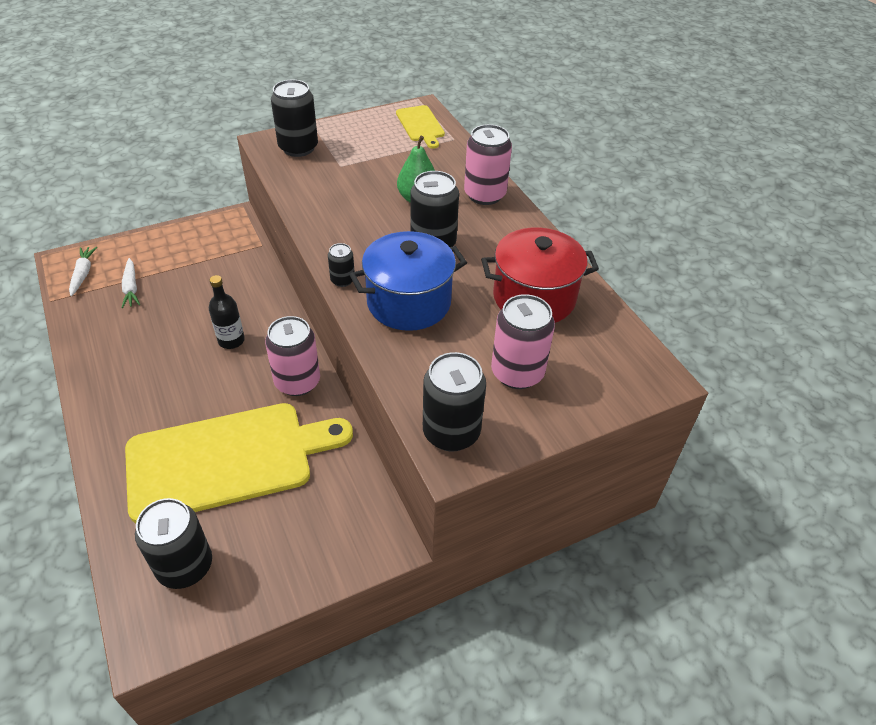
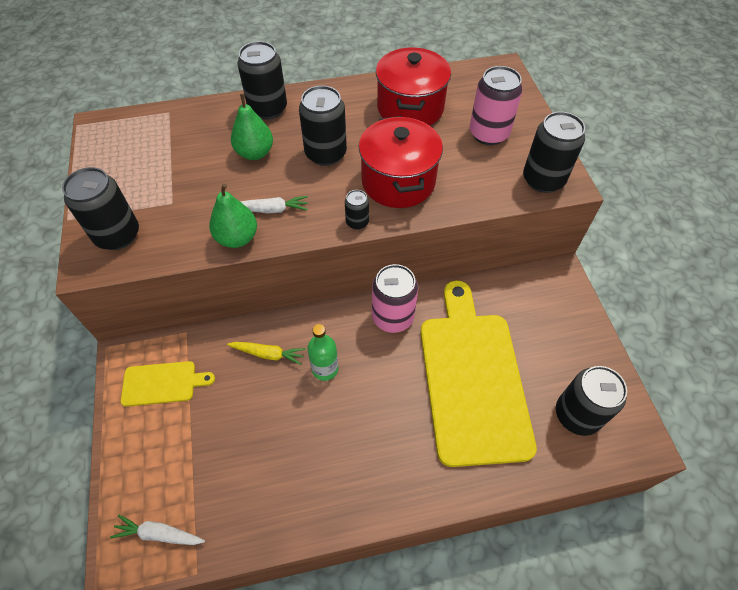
camera: 75 degrees left, 10 degrees up
white carrot [121,258,140,308] -> white carrot moved to [240,196,308,213]
black bottle [209,275,245,349] -> green bottle [307,324,339,381]
blue pot [349,231,467,331] -> red pot [359,116,443,208]
yellow cutting board [396,105,445,149] -> yellow cutting board moved to [121,361,215,407]
pink can [464,124,512,205] -> black can [237,41,287,119]
none -> green pear [209,184,257,248]
none -> yellow carrot [227,342,306,365]

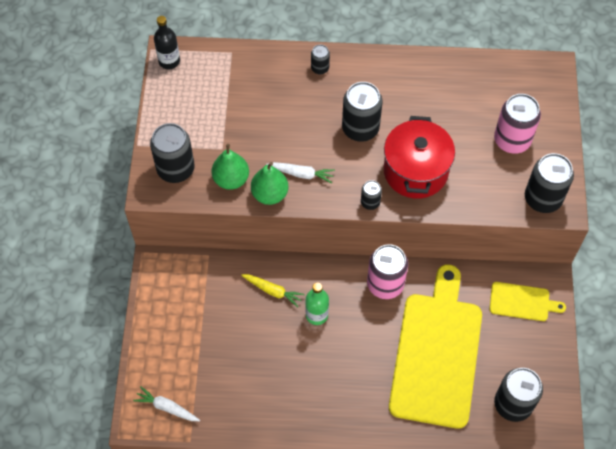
camera: 15 degrees right, 5 degrees up
yellow cutting board [121,361,215,407] -> yellow cutting board moved to [490,282,566,321]
green pear [231,94,273,160] -> green pear moved to [212,144,249,190]
black can [237,41,287,119] -> black can [311,45,330,74], size x0.51
red pot [376,48,451,126] -> none
none -> black bottle [154,16,180,69]

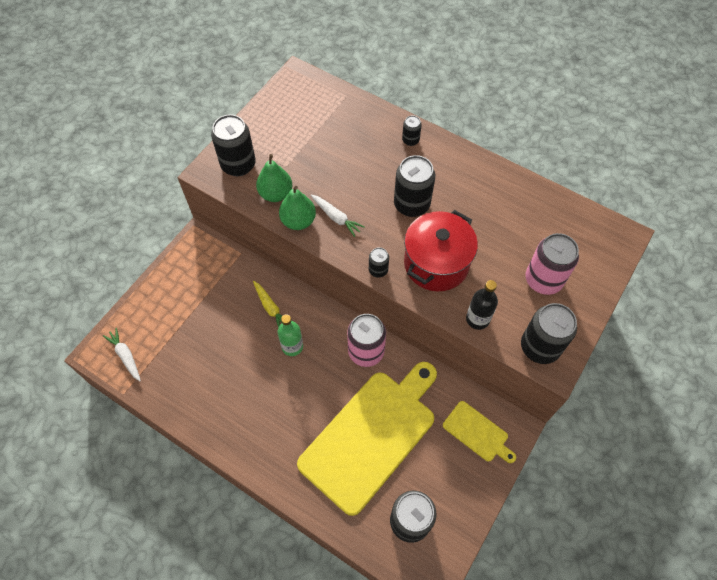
camera: 30 degrees right, 0 degrees up
black bottle [154,16,180,69] -> black bottle moved to [466,280,498,330]

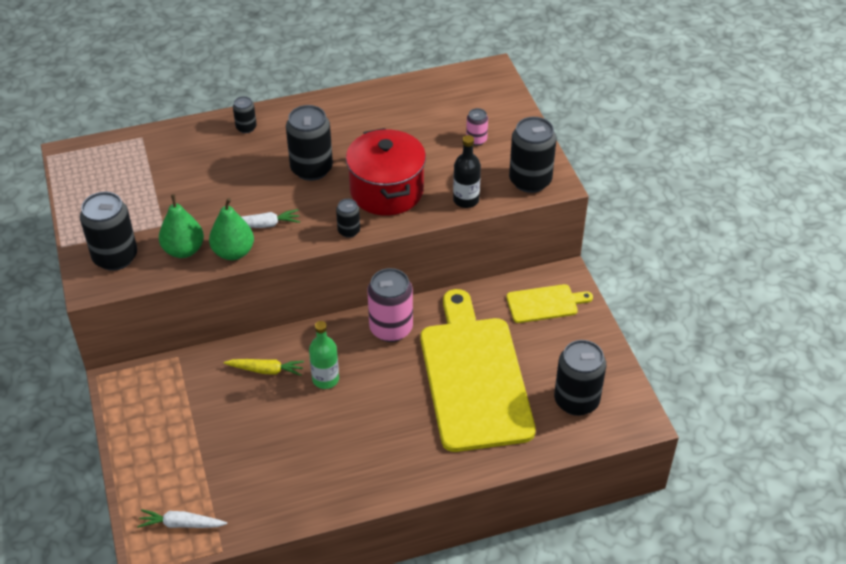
camera: 50 degrees left, 15 degrees down
pink can [525,233,579,295] -> pink can [466,108,488,146], size x0.51

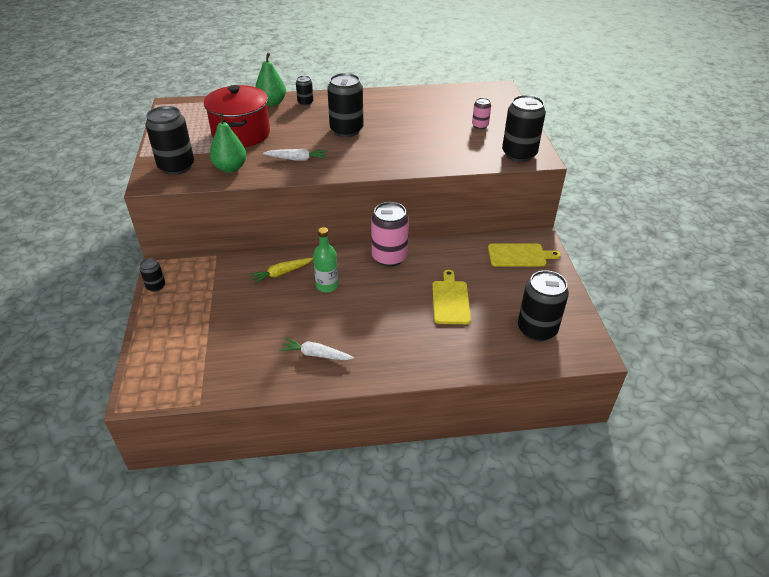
camera: 10 degrees right, 5 degrees down
white carrot [137,509,227,528] -> white carrot moved to [279,338,354,360]
green pear [209,198,254,260] -> green pear moved to [255,52,286,106]
yellow carrot [224,359,304,376] -> yellow carrot turned 135 degrees clockwise [249,258,313,284]
black can [336,199,360,238] -> black can moved to [140,258,165,292]
red pot [346,128,426,216] -> red pot moved to [204,85,270,147]
yellow cutting board [420,289,536,452] -> yellow cutting board [432,270,471,324], size x0.45
black bottle [453,135,481,208] -> none

